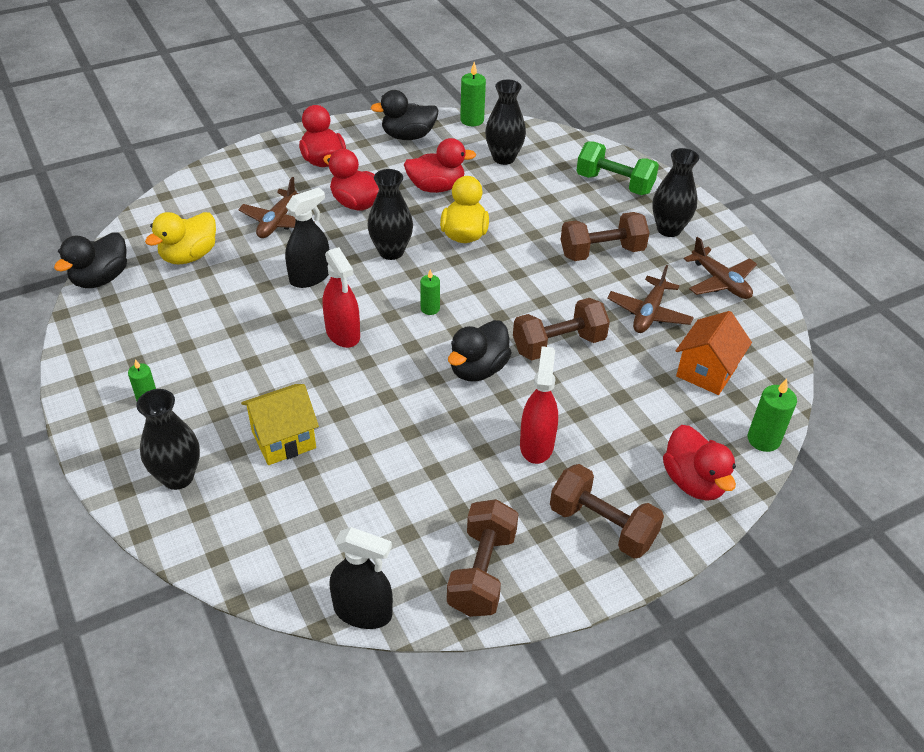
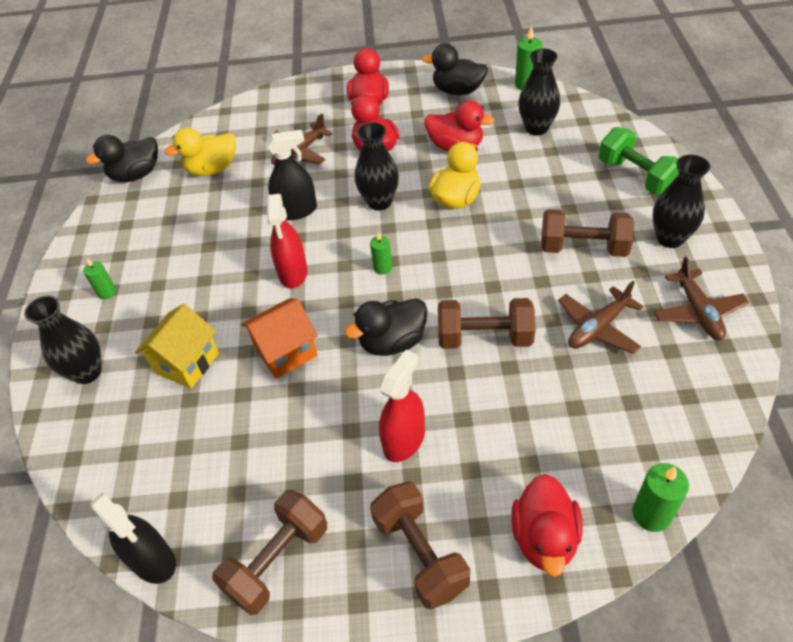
camera: 30 degrees right, 5 degrees up
yellow house [241,384,319,465] -> yellow house turned 60 degrees counterclockwise [135,304,219,389]
orange house [676,311,752,395] -> orange house moved to [241,298,318,379]

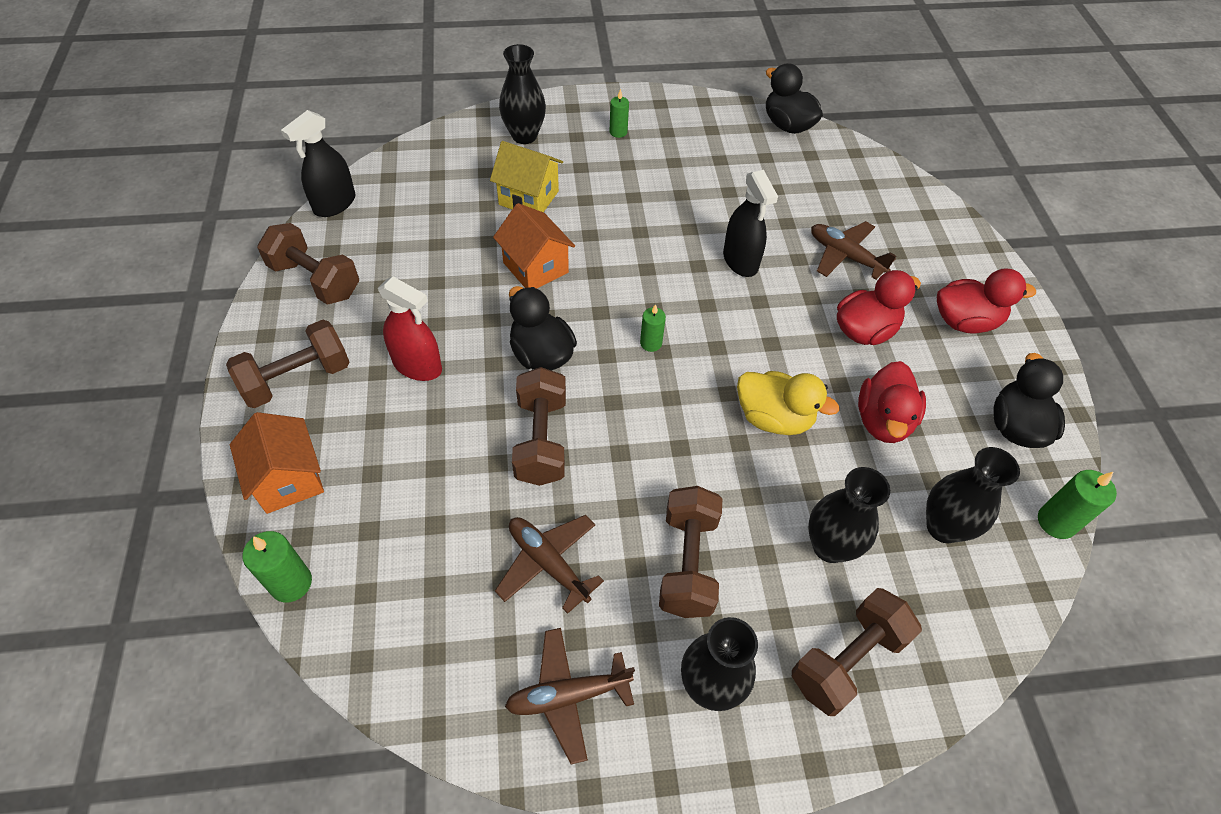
camera: 80 degrees right, 5 degrees up
yellow duck [164,127,236,176] -> none
red spray bottle [267,194,308,288] -> none
black vase [355,122,399,211] -> black vase moved to [808,467,890,563]
red duck [511,474,583,577] -> orange house [230,412,324,514]
green dumbbell [599,127,678,195] -> brown dumbbell [792,588,922,716]

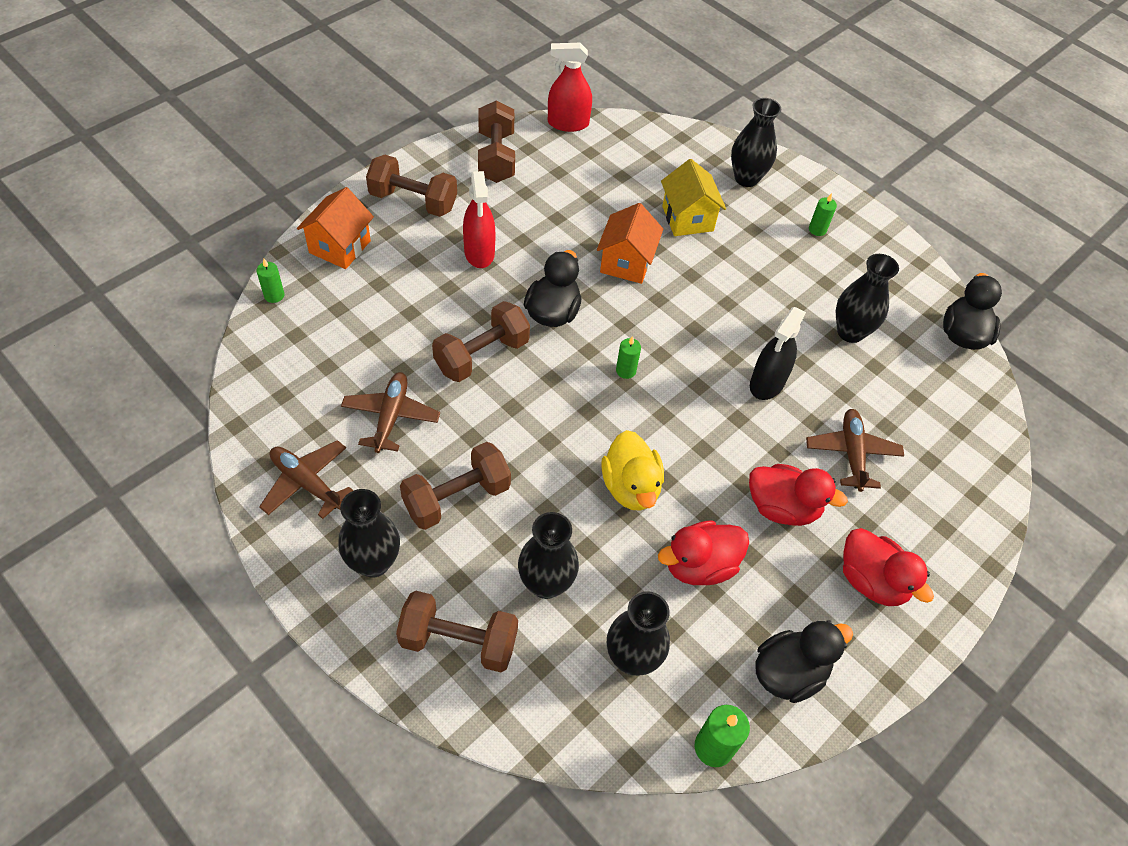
camera: 50 degrees right, 0 degrees up
green candle [242,531,312,602] -> green candle [256,259,284,303], size x0.65
black spray bottle [281,110,355,217] -> red spray bottle [548,43,592,132]
none -> black vase [836,254,899,343]

